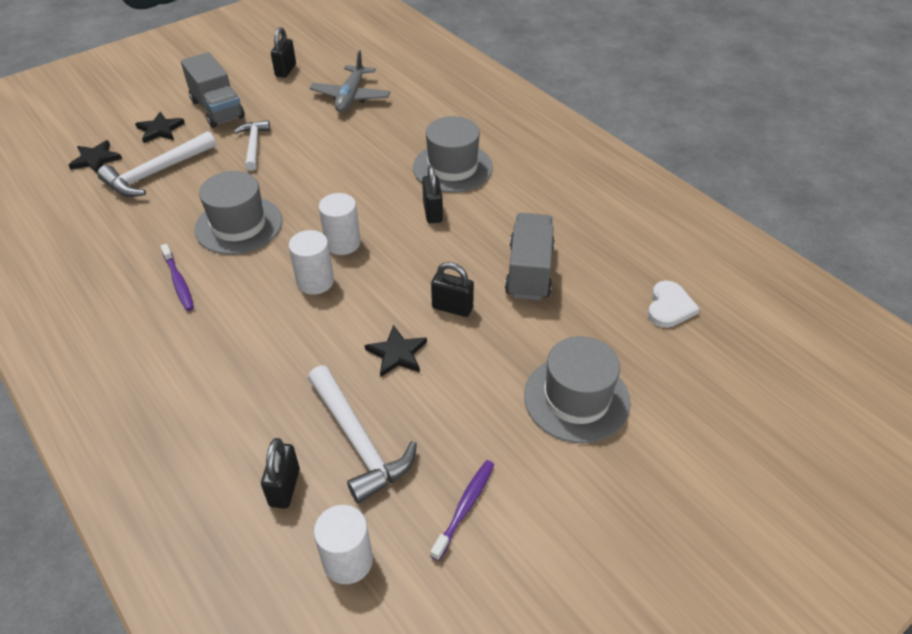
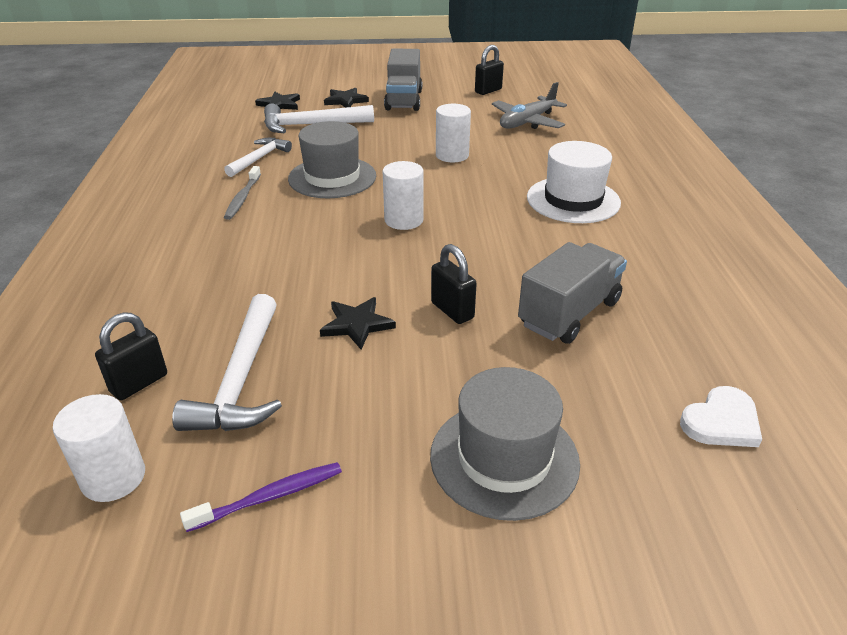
camera: 35 degrees right, 10 degrees down
purple toothbrush [160,244,194,311] -> grey toothbrush [224,166,261,220]
white hammer [234,120,270,171] -> white hammer moved to [224,138,292,177]
white cylinder [289,230,334,295] -> white cylinder moved to [436,104,471,162]
grey hat [413,116,493,193] -> white hat [527,141,621,223]
black padlock [422,165,443,223] -> none

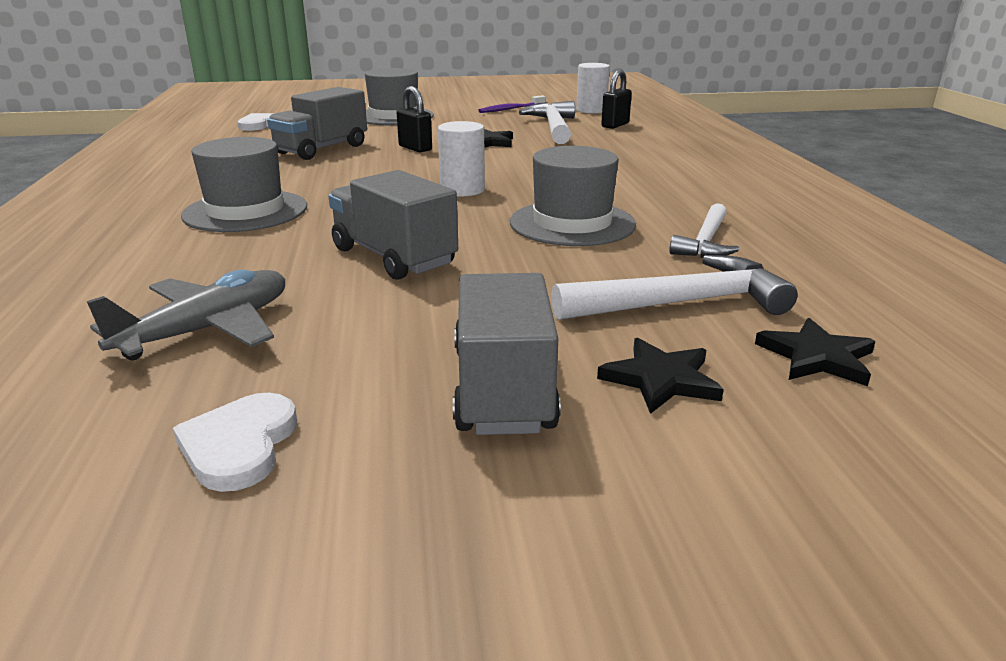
camera: 175 degrees right, 10 degrees down
grey toothbrush [224,166,261,220] -> none
white cylinder [436,104,471,162] -> grey truck [328,170,458,280]
black padlock [475,45,504,95] -> white heart [173,393,297,492]
white hat [527,141,621,223] -> grey hat [181,137,307,232]

